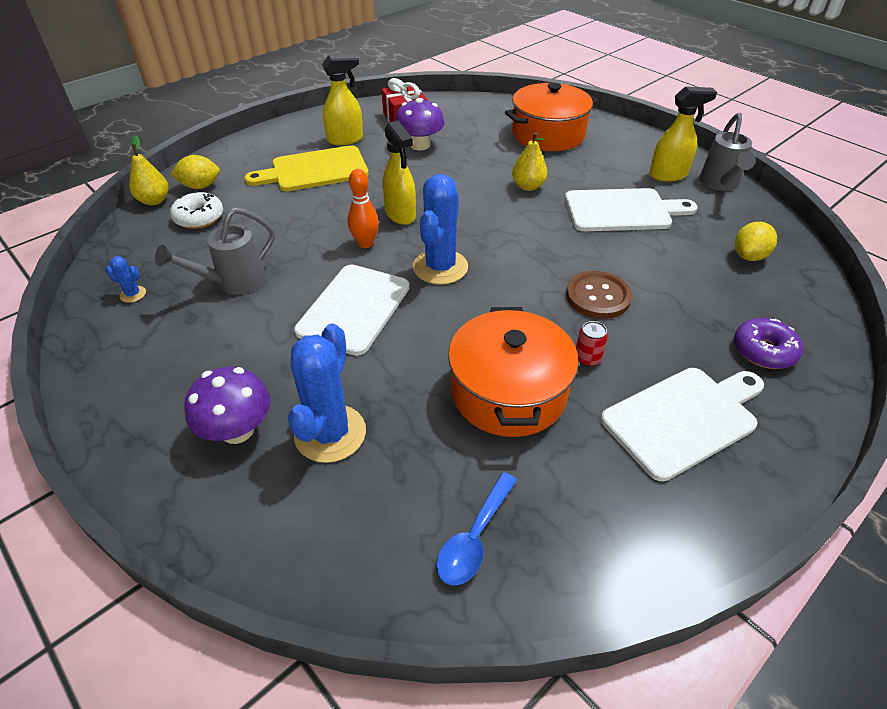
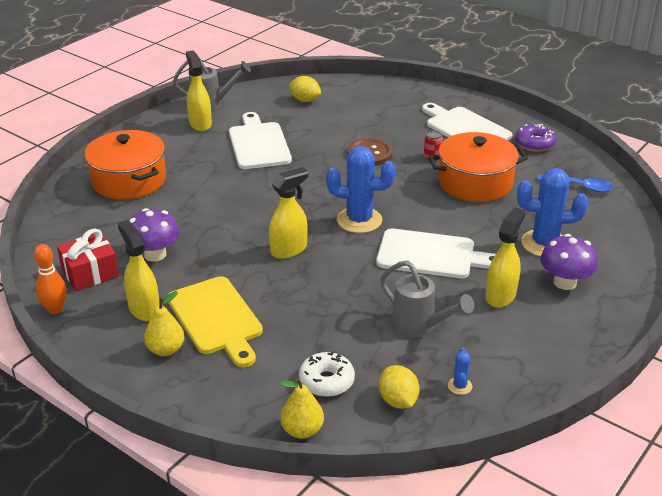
camera: 100 degrees left, 10 degrees down
yellow lemon [170,155,220,189] -> yellow lemon moved to [379,365,420,409]
orange bowling pin [348,169,379,248] -> orange bowling pin moved to [34,244,67,314]
yellow pear [512,132,548,191] -> yellow pear moved to [144,291,185,356]
purple donut [734,318,803,369] -> purple donut moved to [515,124,556,152]
none -> yellow spray bottle [485,207,525,308]

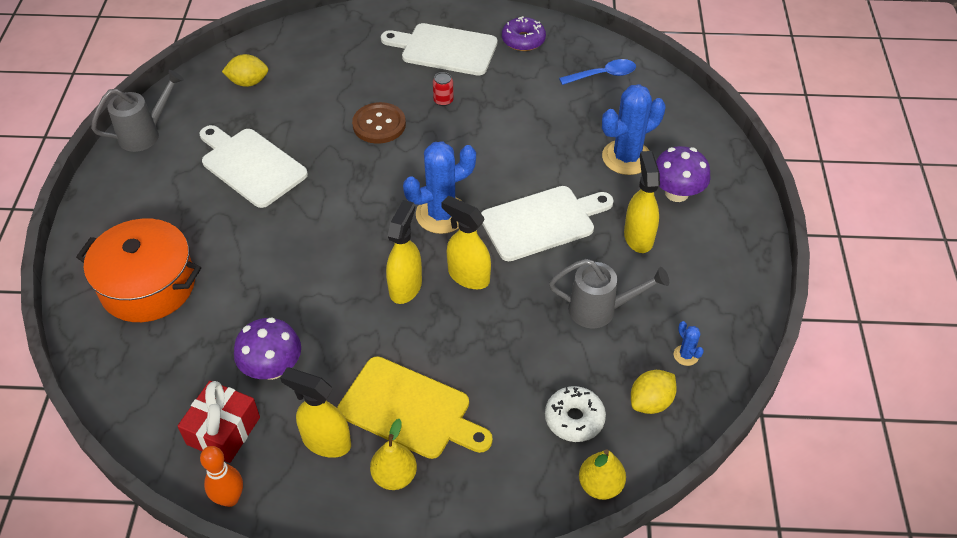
camera: 35 degrees left, 15 degrees up
yellow spray bottle [186,50,212,131] -> yellow spray bottle moved to [441,196,491,289]
yellow lemon [379,365,420,409] -> yellow lemon turned 75 degrees counterclockwise [631,370,677,414]
orange pot [428,132,528,202] -> none

